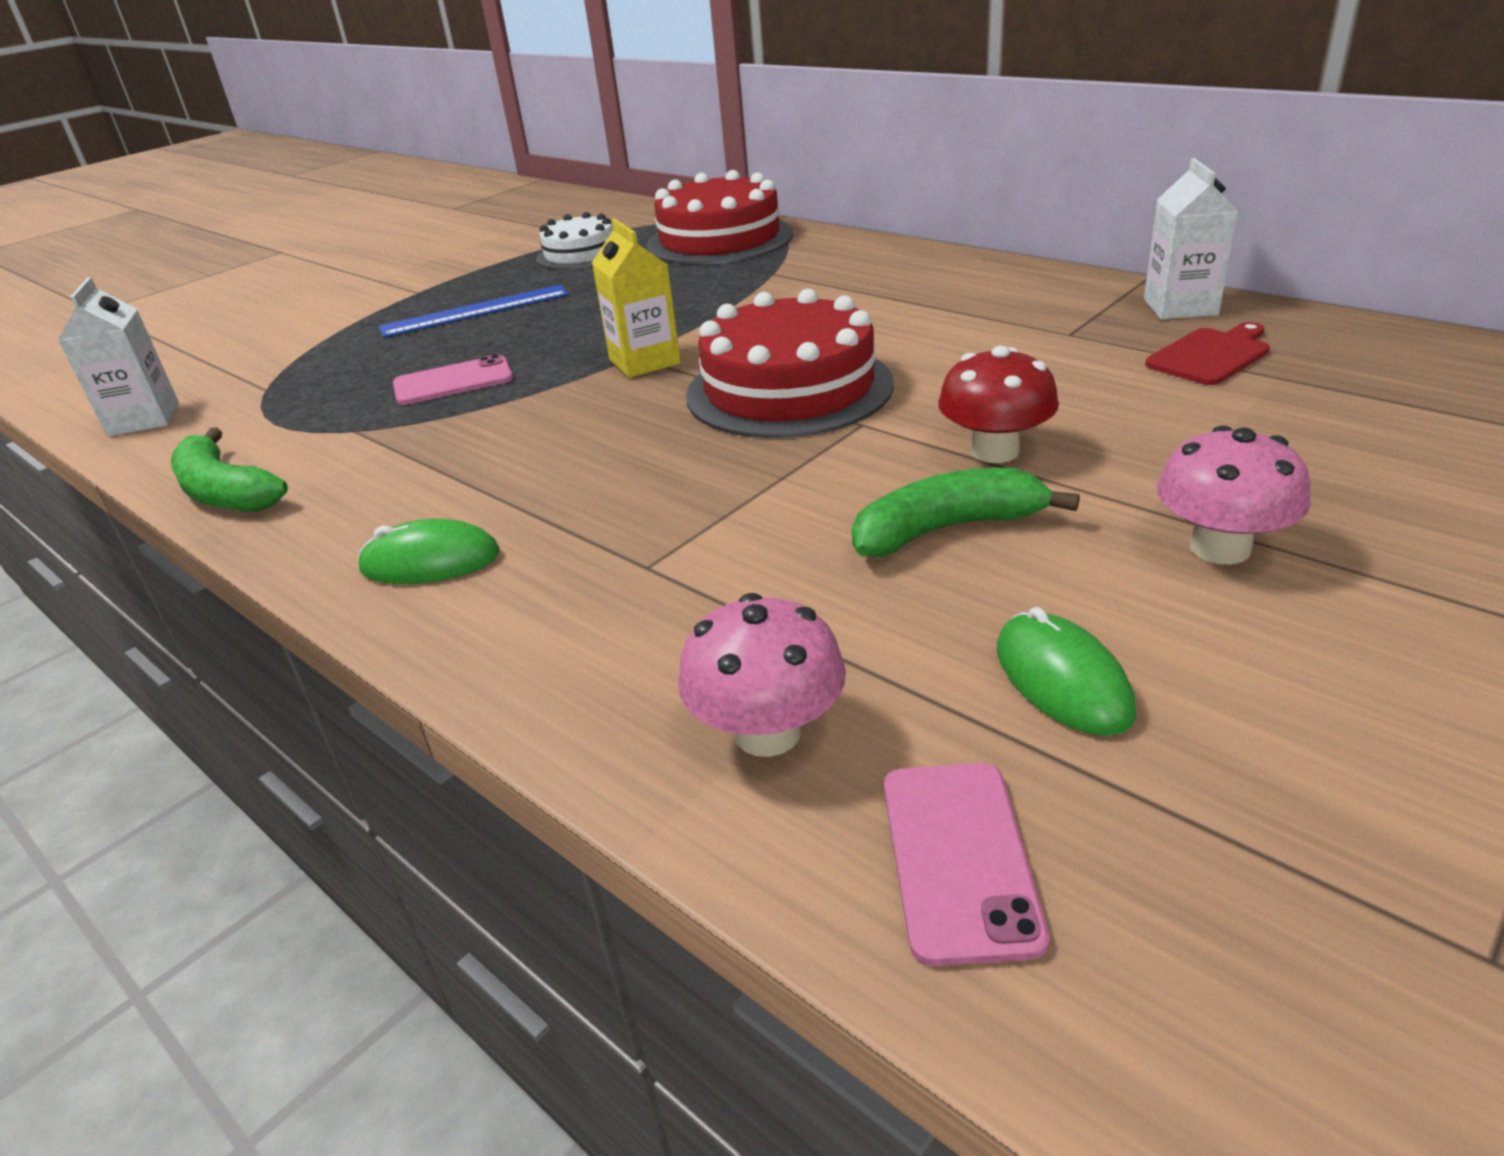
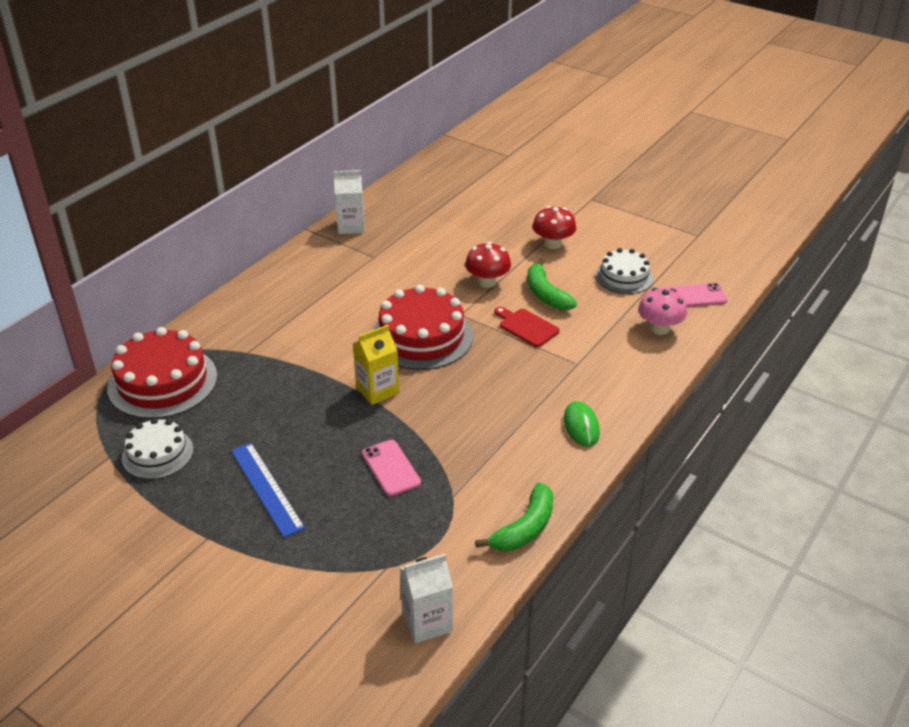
camera: 100 degrees left, 5 degrees up
green mouse [997,607,1136,736] -> white cake [595,248,653,294]
red cutting board [1145,322,1270,385] -> red cutting board moved to [494,307,560,347]
pink mushroom [1157,425,1311,564] -> red mushroom [533,206,576,249]

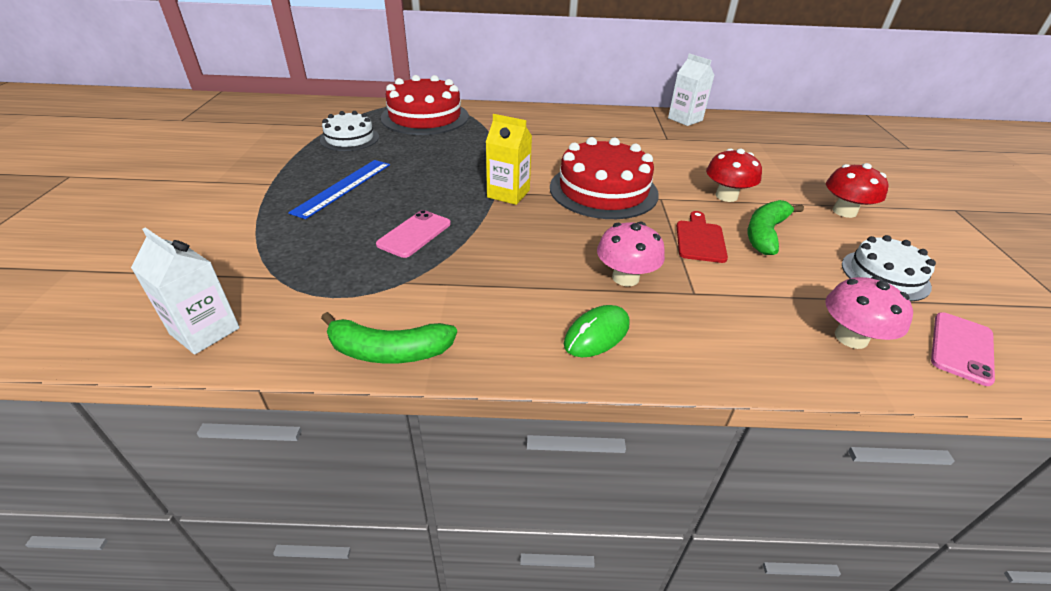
camera: 55 degrees right, 0 degrees up
pink phone [666,283,727,307] -> pink phone turned 75 degrees clockwise [931,312,995,386]
none -> pink mushroom [597,222,665,286]

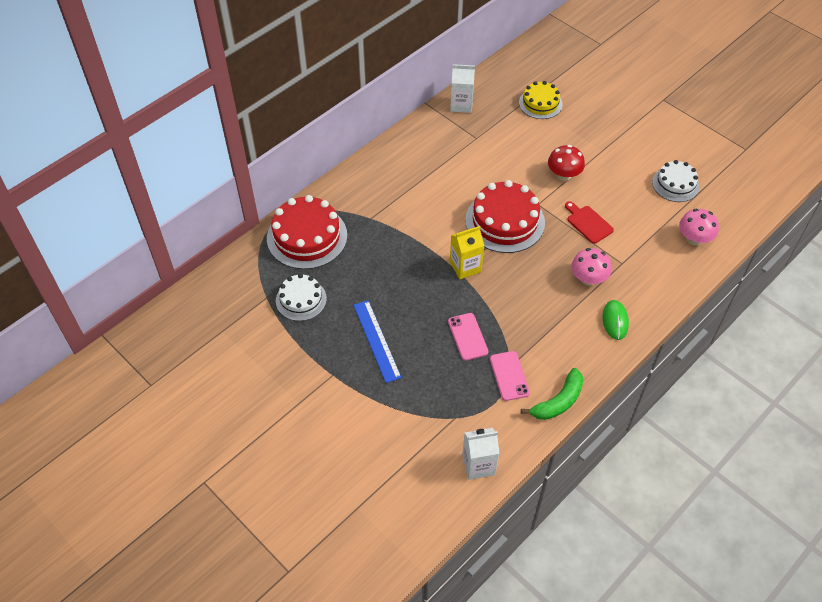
camera: 45 degrees left, 15 degrees up
green banana [748,200,804,255] -> none
red mushroom [826,163,889,218] -> none
pink phone [931,312,995,386] -> pink phone moved to [490,351,530,401]
none -> yellow cake [519,81,563,119]

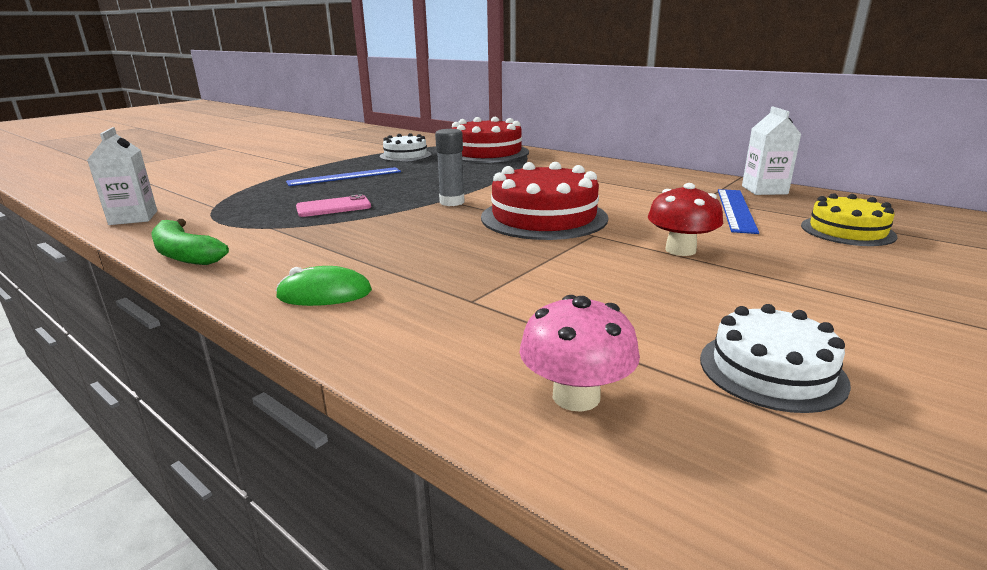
camera: 85 degrees right, 30 degrees down
yellow carton [450,226,484,279] -> grey glue stick [435,129,465,206]
pink phone [490,351,530,401] -> none
red cutting board [565,201,614,244] -> none
pink mushroom [571,248,612,285] -> none
none -> blue ruler [718,189,759,234]

